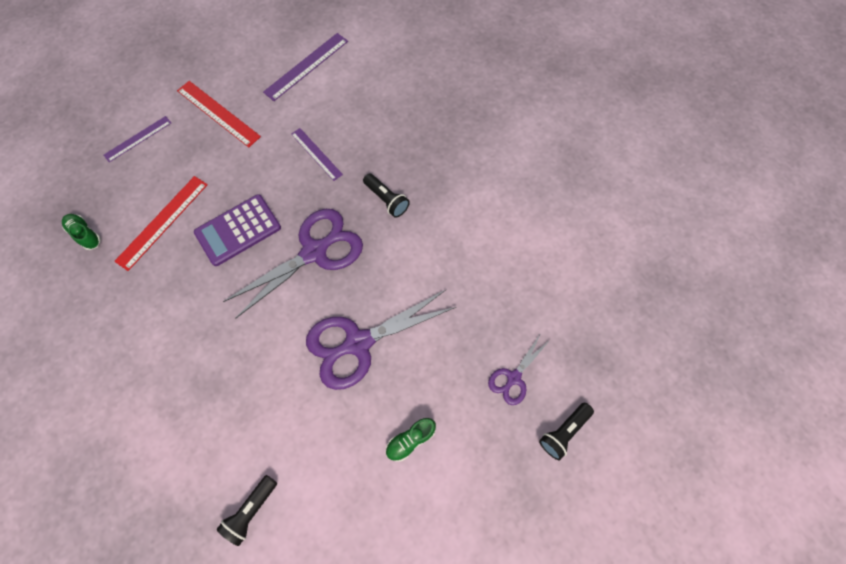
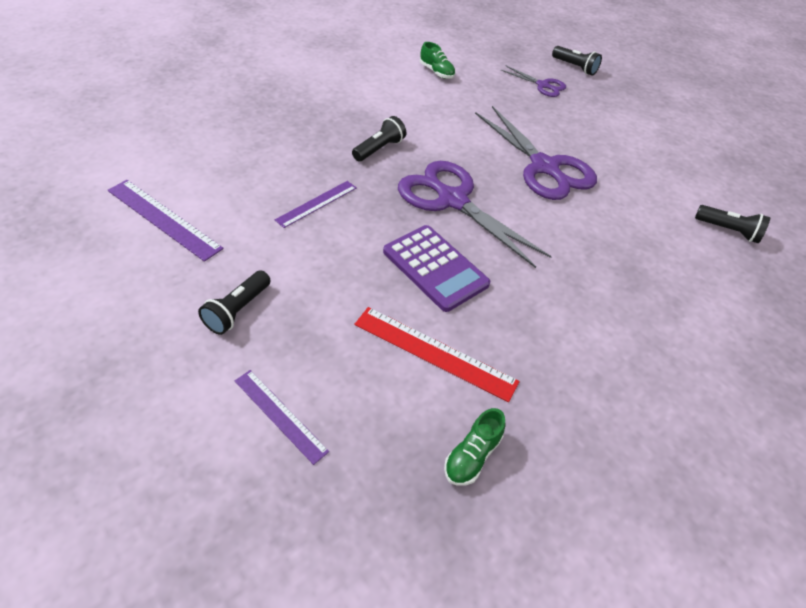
camera: 100 degrees left, 20 degrees down
red ruler [177,81,261,147] -> black flashlight [198,270,271,335]
green shoe [385,418,436,462] -> green shoe moved to [420,42,455,79]

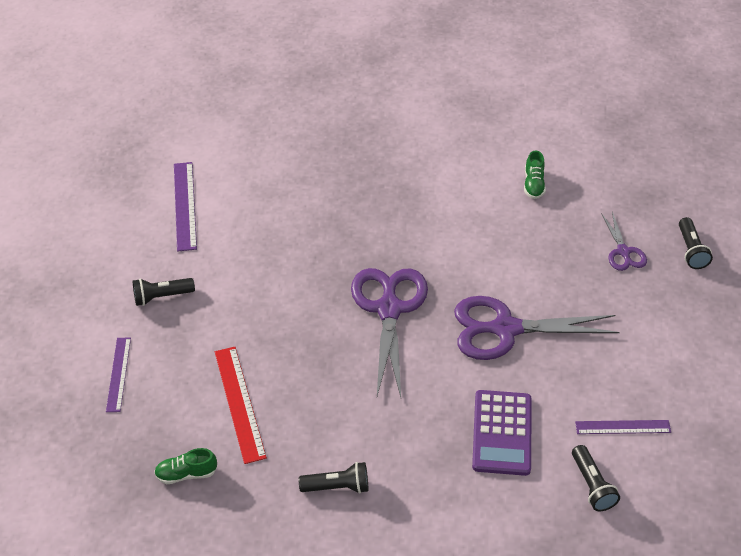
camera: 50 degrees right, 0 degrees up
purple ruler [275,181,357,228] -> purple ruler moved to [575,420,671,434]
black flashlight [352,116,406,161] -> black flashlight moved to [299,462,368,494]
purple calculator [383,225,491,312] -> purple calculator moved to [472,390,532,476]
purple scissors [475,106,597,200] -> purple scissors turned 75 degrees clockwise [454,296,620,360]

